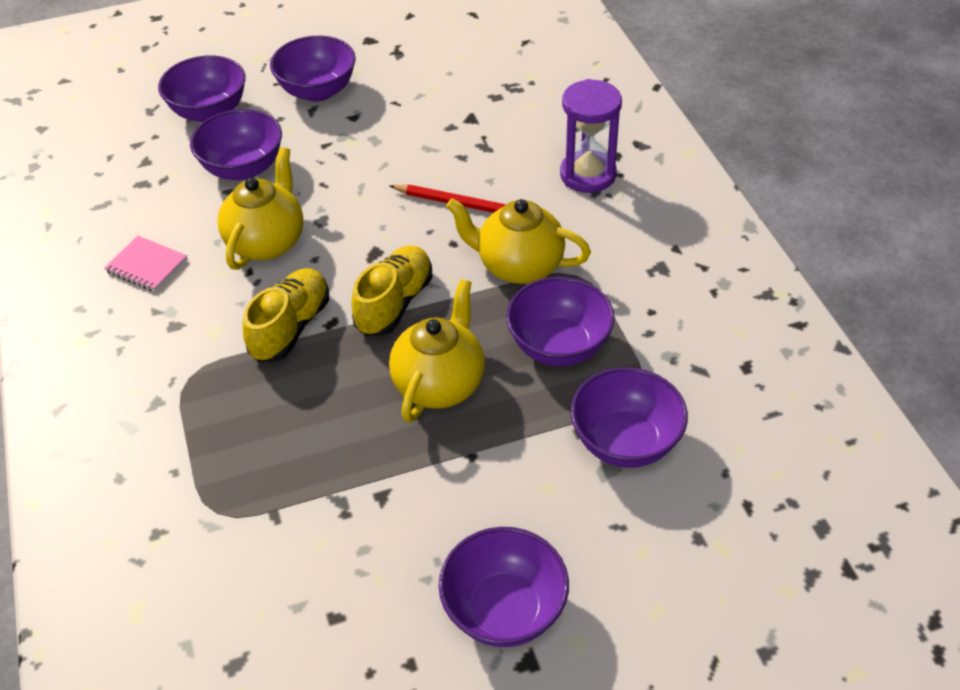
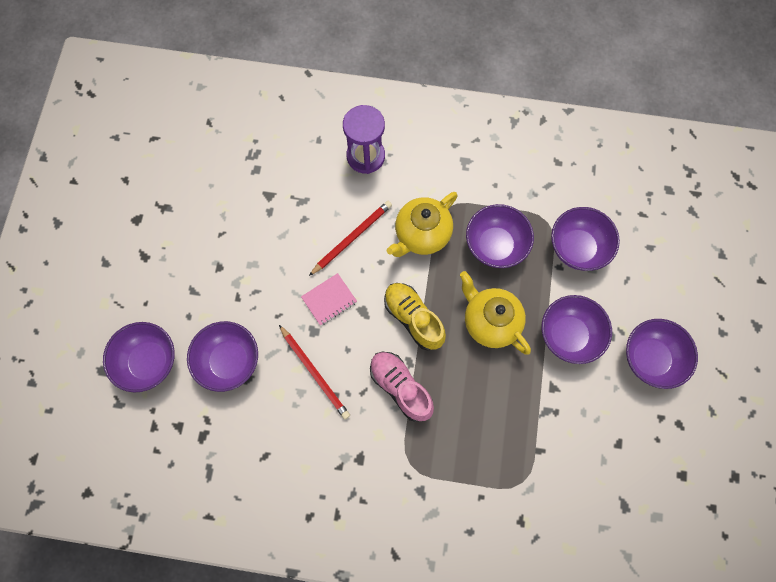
camera: 65 degrees left, 25 degrees up
pink notebook [104,236,187,291] -> pink notebook moved to [301,273,357,326]
yellow teapot [217,147,304,270] -> red pencil [279,325,350,419]
yellow shoe [242,268,329,362] -> pink shoe [370,352,434,422]
purple bowl [270,36,356,102] -> purple bowl moved to [541,295,612,364]

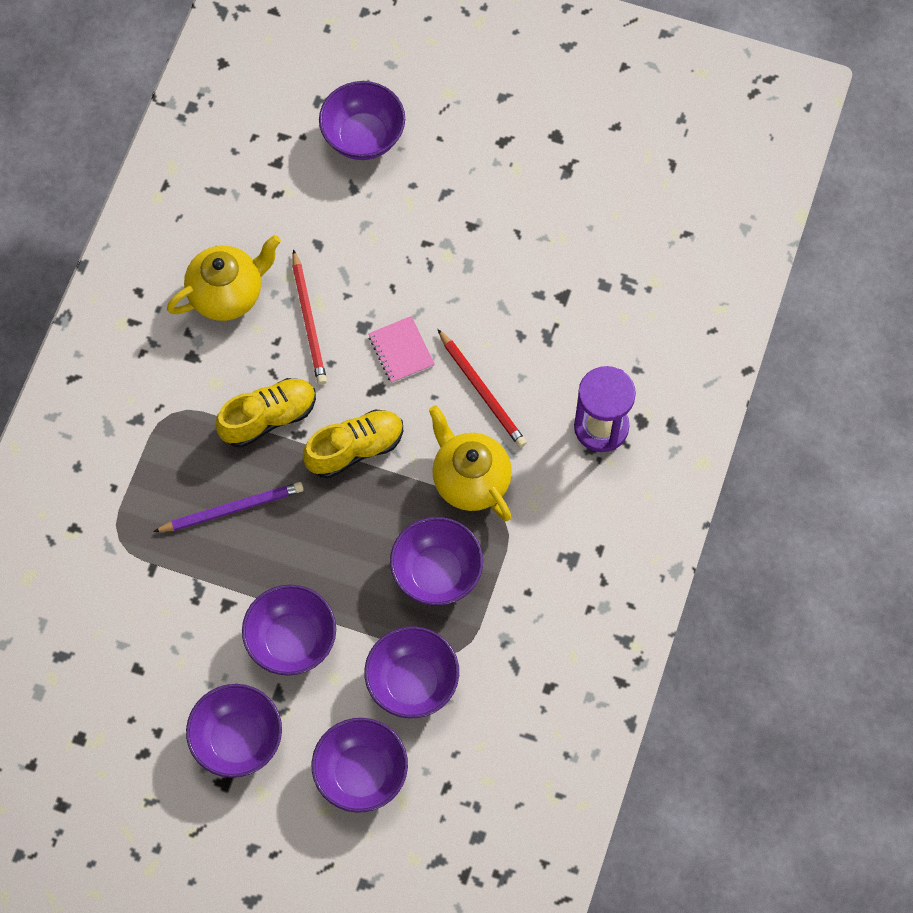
camera: 100 degrees right, 5 degrees down
purple bowl [187,321,258,392] -> purple bowl moved to [312,718,408,813]
red pencil [279,325,350,419] -> red pencil turned 75 degrees counterclockwise [292,249,327,385]
pink shoe [370,352,434,422] -> yellow shoe [215,378,316,448]
yellow teapot [460,271,531,355] -> yellow teapot moved to [167,235,281,321]
none -> purple pencil [153,482,304,532]

